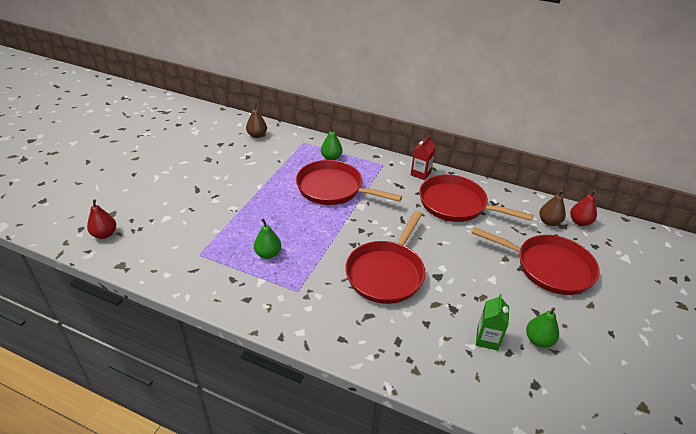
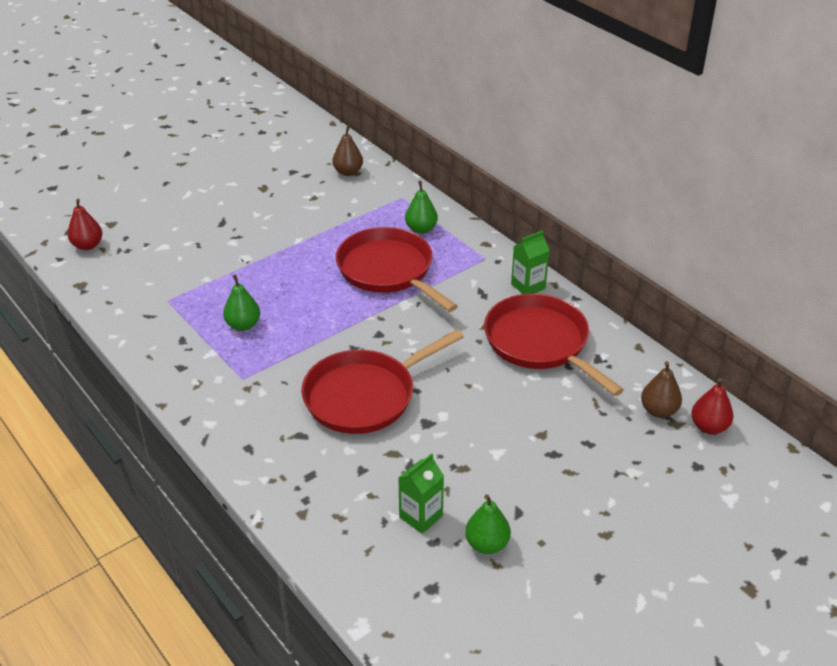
camera: 30 degrees right, 0 degrees up
red carton [411,135,436,180] -> green carton [511,230,550,294]
red pan [472,227,600,295] -> none

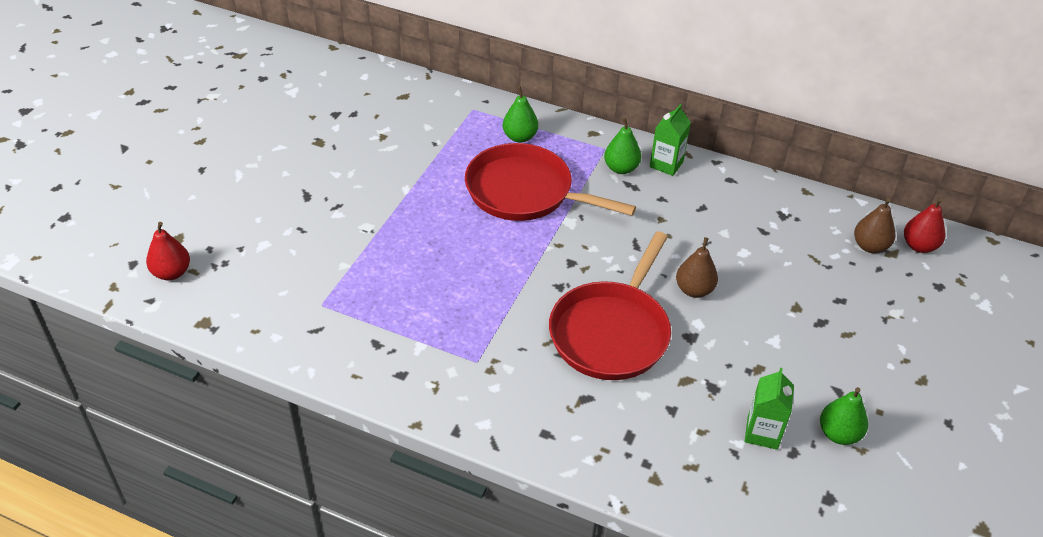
camera: 30 degrees left, 5 degrees up
green pear [223,275,260,331] -> green pear moved to [604,118,641,174]
brown pear [332,126,363,176] -> brown pear moved to [676,237,718,298]
red pan [484,294,624,396] -> none

